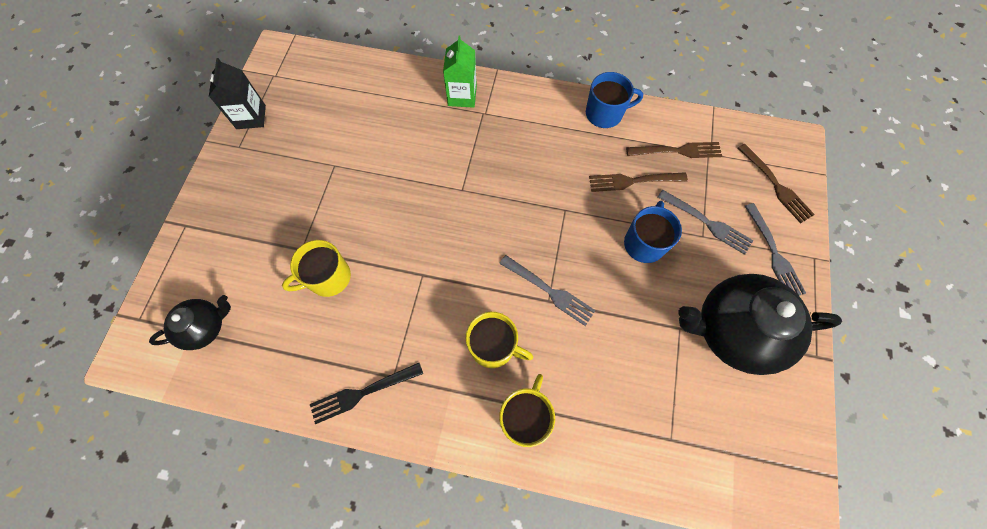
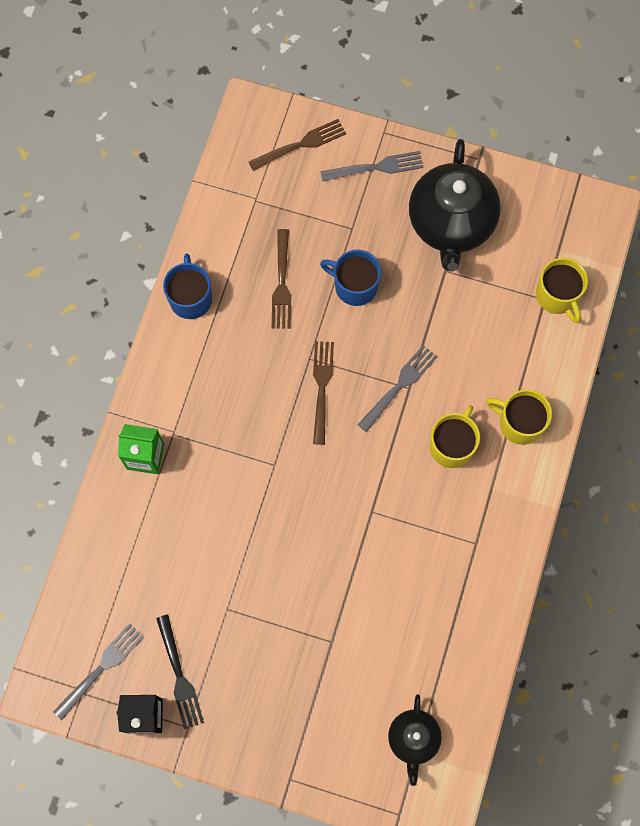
camera: 85 degrees left, 5 degrees up
black teapot [149,295,231,350] -> black teapot turned 150 degrees counterclockwise [388,694,442,786]
yellow mug [282,240,351,297] -> yellow mug moved to [536,258,588,323]
black fork [310,363,423,424] -> black fork moved to [156,614,204,729]
brown fork [626,142,722,158] -> brown fork moved to [313,341,334,445]
grey fork [658,190,753,255] -> grey fork moved to [53,623,144,720]

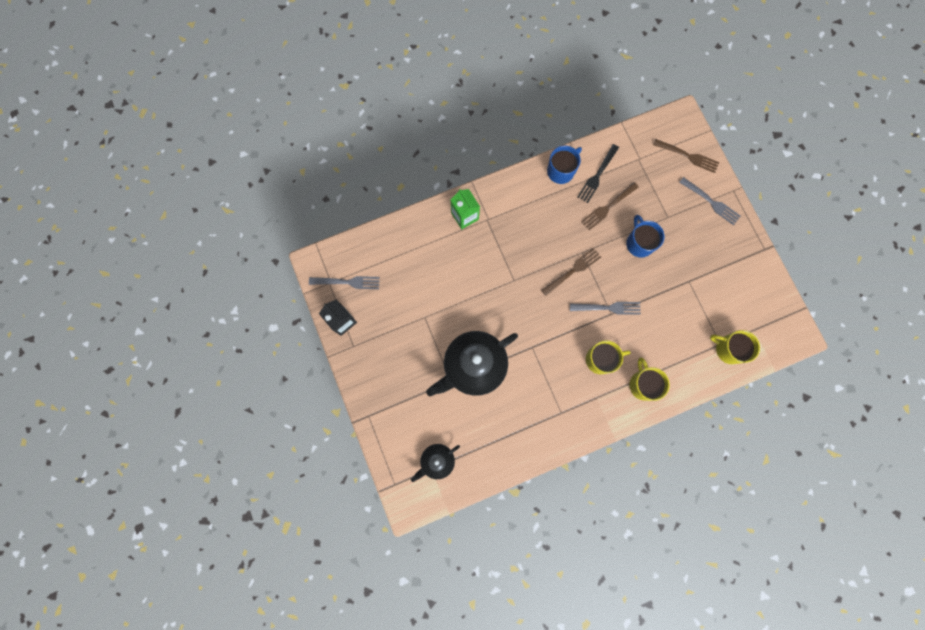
camera: 50 degrees right, 5 degrees up
black fork [156,614,204,729] -> black fork moved to [578,144,619,203]
black teapot [409,139,501,272] -> black teapot moved to [426,331,518,396]
yellow mug [536,258,588,323] -> yellow mug turned 90 degrees clockwise [710,330,760,364]

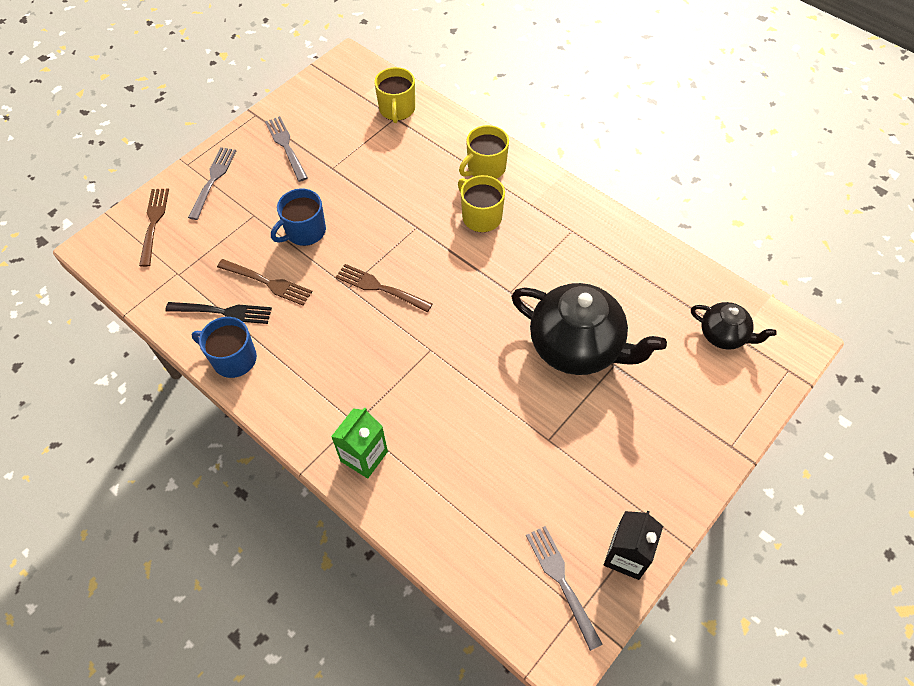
camera: 115 degrees left, 20 degrees down
grey fork [570,302,641,315] -> grey fork moved to [265,116,308,182]

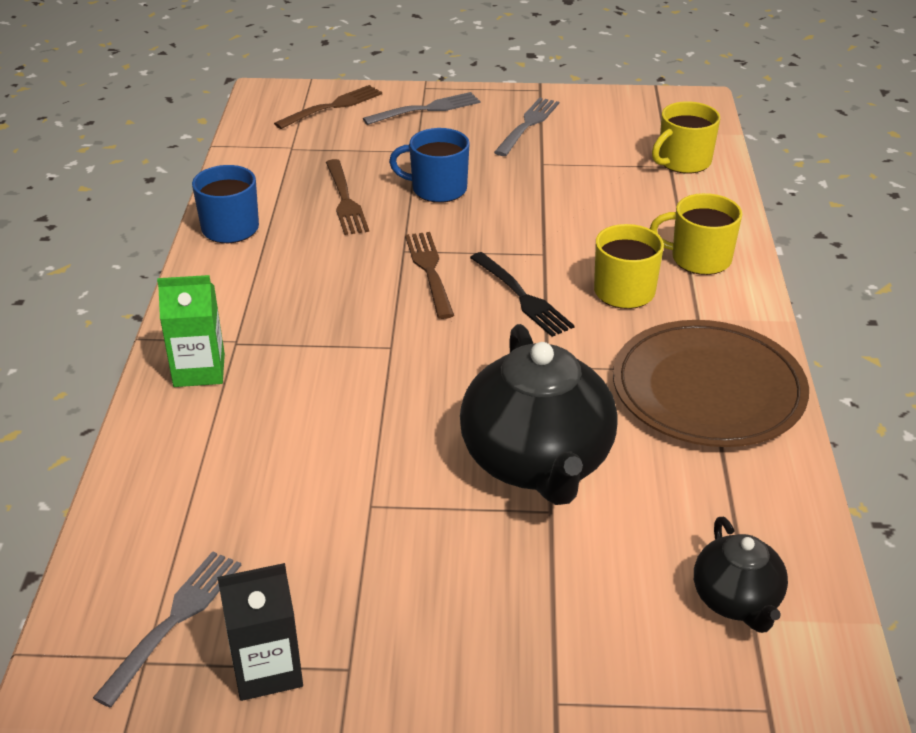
camera: 50 degrees right, 20 degrees down
black fork [165,302,272,324] -> black fork moved to [470,252,575,337]
none -> brown plate [613,320,809,447]

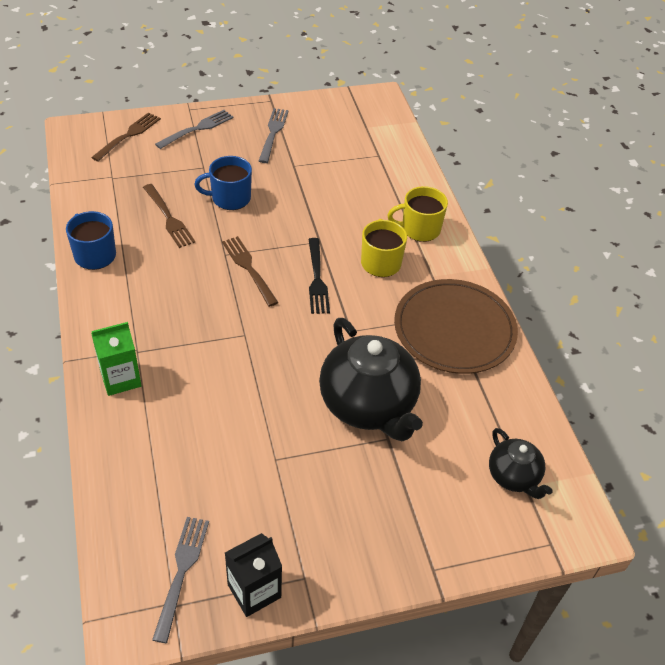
camera: 20 degrees left, 10 degrees up
black fork [470,252,575,337] -> black fork turned 45 degrees clockwise [308,238,330,314]
yellow mug [652,101,720,174] -> none

